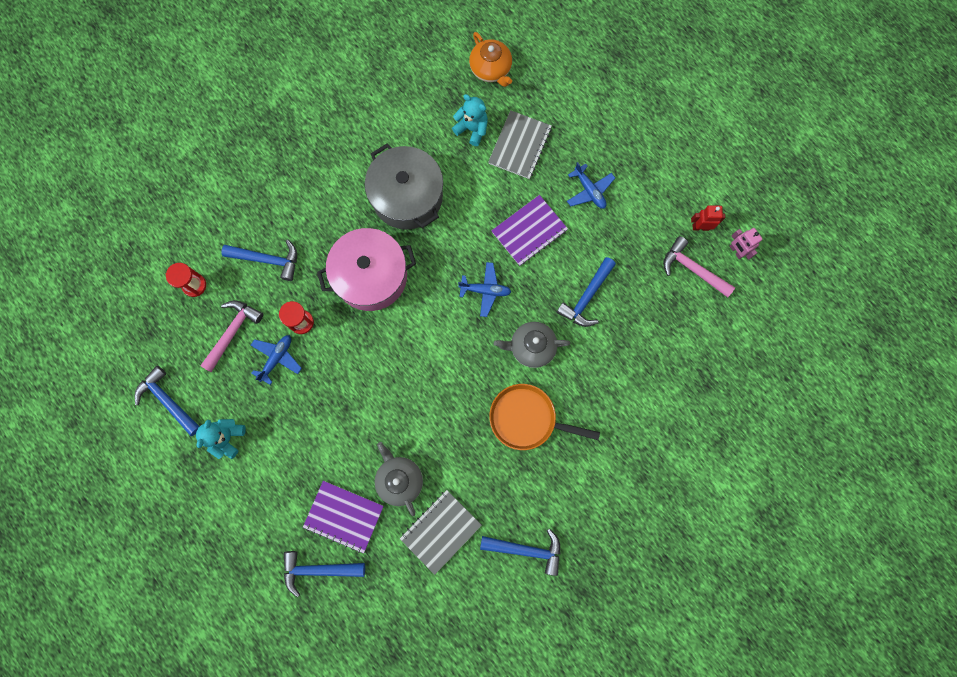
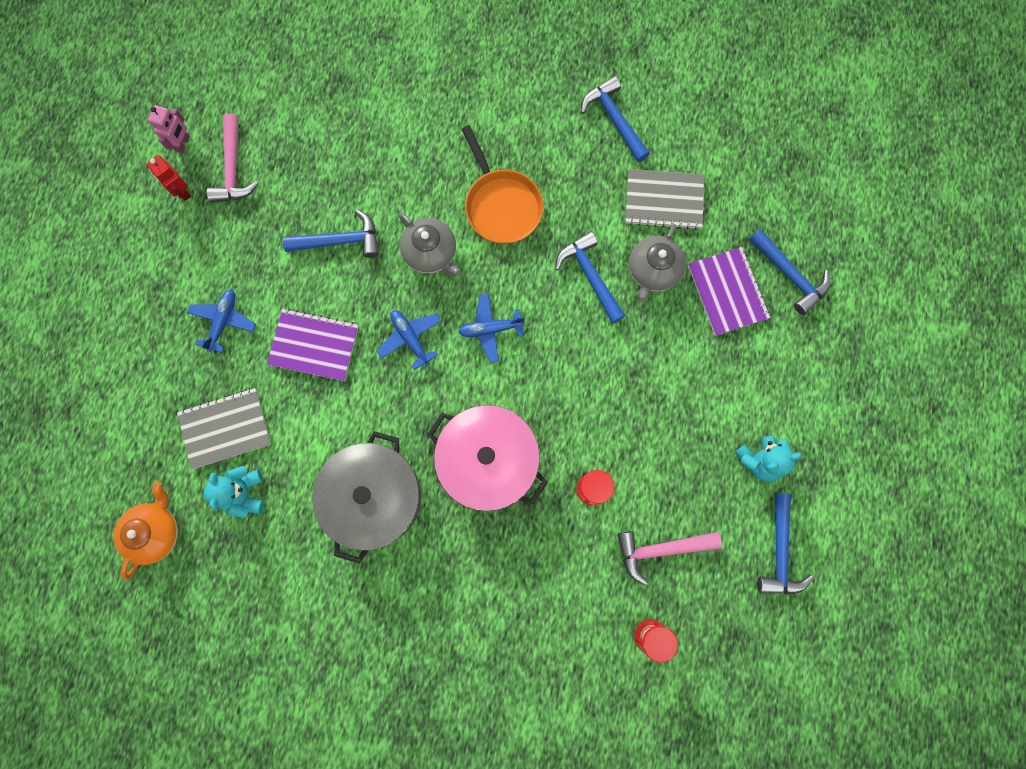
camera: 130 degrees left, 0 degrees up
blue hammer [222,240,297,281] -> blue hammer moved to [555,231,625,324]
blue plane [251,335,302,385] -> blue plane moved to [459,294,525,362]

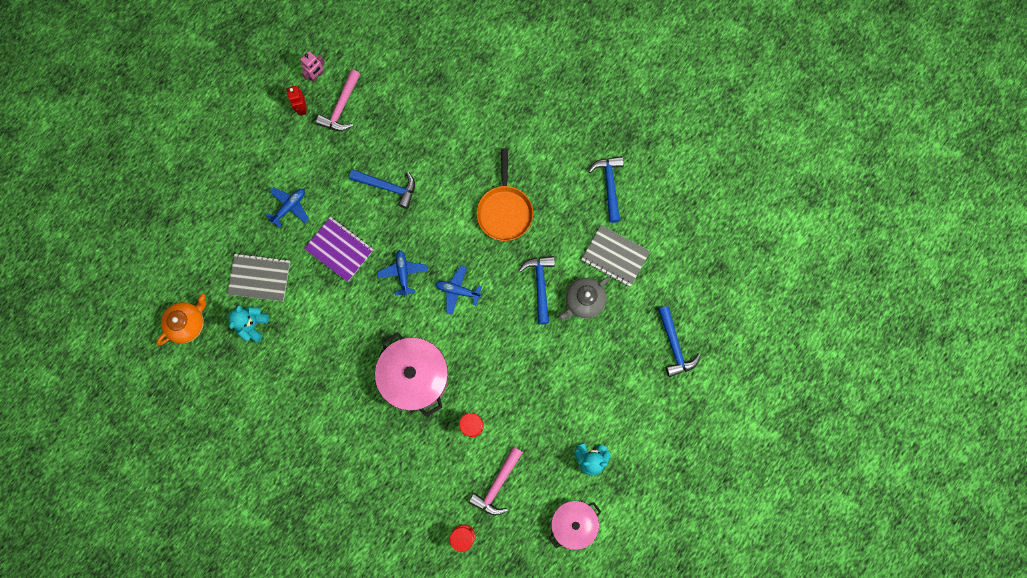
camera: 25 degrees right, 0 degrees up
grey pot [312,431,421,564] -> none
grey teapot [399,212,461,277] -> none
pink hammer [617,531,722,586] -> pink hammer turned 75 degrees counterclockwise [468,446,523,516]
purple notebook [688,247,770,336] -> none
blue hammer [757,493,814,595] -> pink pot [549,501,601,550]

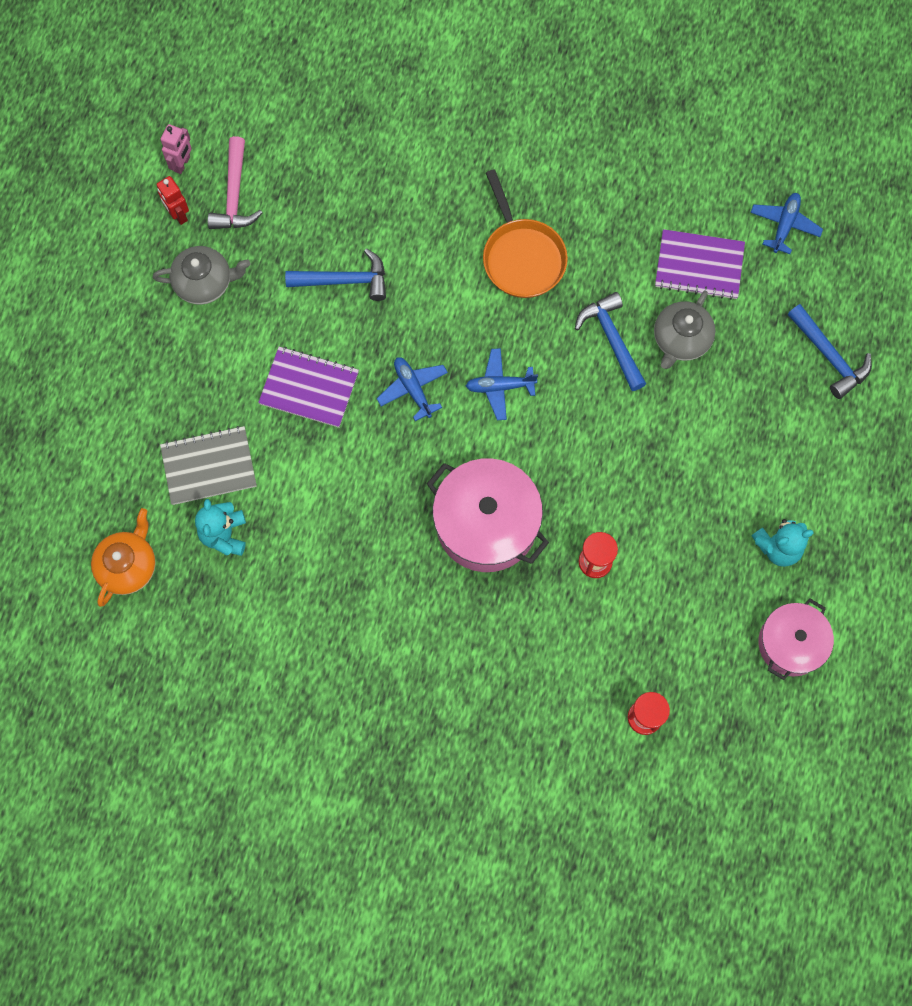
camera: 20 degrees left, 5 degrees down
blue plane [266,187,309,228] -> blue plane moved to [750,193,823,254]
pink hammer [468,446,523,516] -> none
grey notebook [581,225,650,287] -> purple notebook [655,229,745,300]
blue hammer [588,156,624,223] -> none
none -> grey teapot [153,246,251,305]

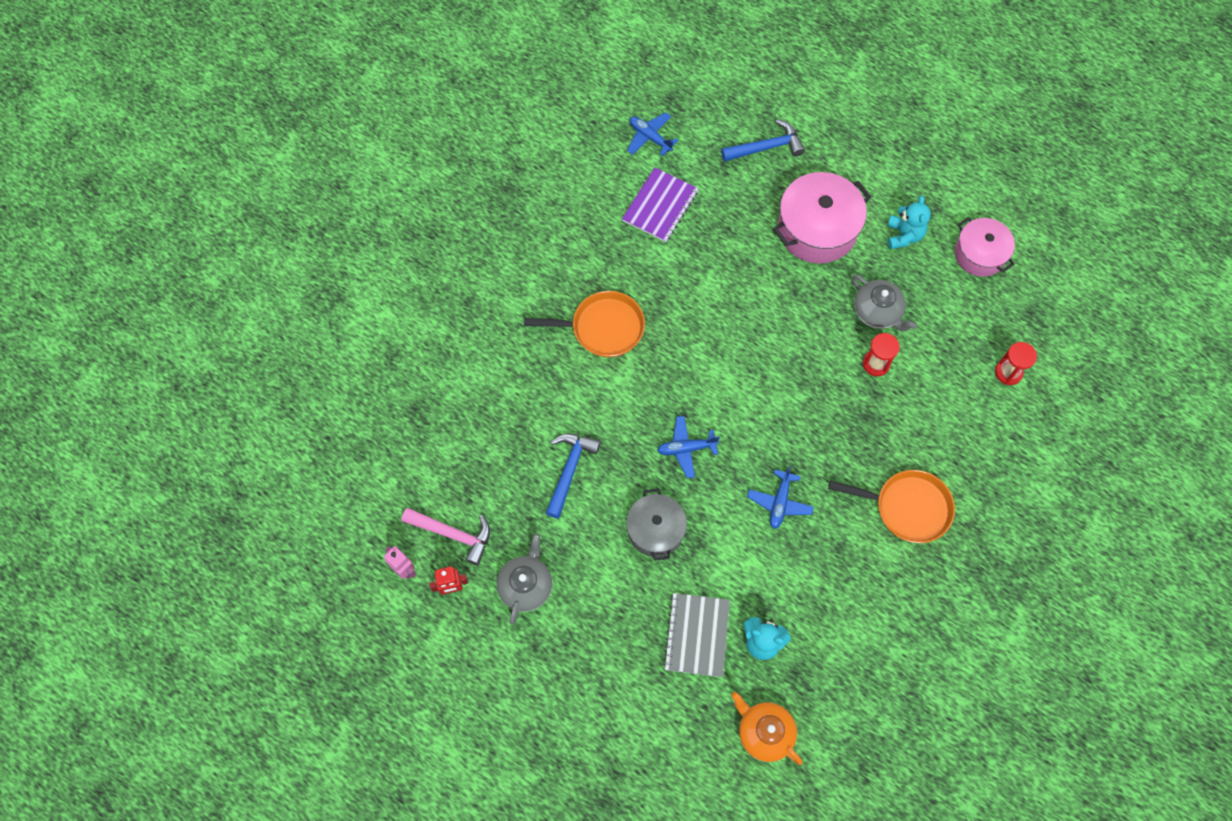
camera: 70 degrees left, 5 degrees down
purple notebook [258,347,359,428] -> grey pot [626,488,687,561]
pink pot [427,458,549,572] -> pink pot moved to [773,172,871,264]
blue plane [466,348,538,420] -> blue plane moved to [747,466,814,529]
blue hammer [575,292,646,391] -> none
grey teapot [654,290,715,369] -> grey teapot moved to [852,275,917,331]
none -> orange pan [828,470,955,543]

